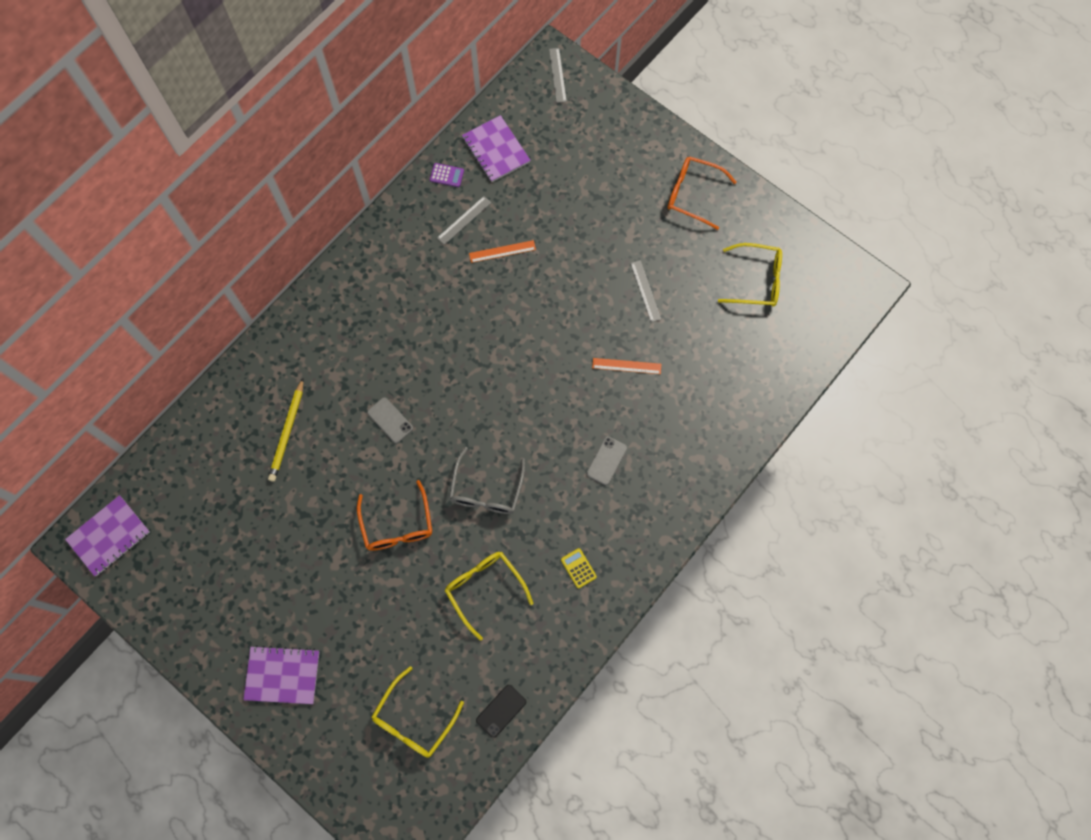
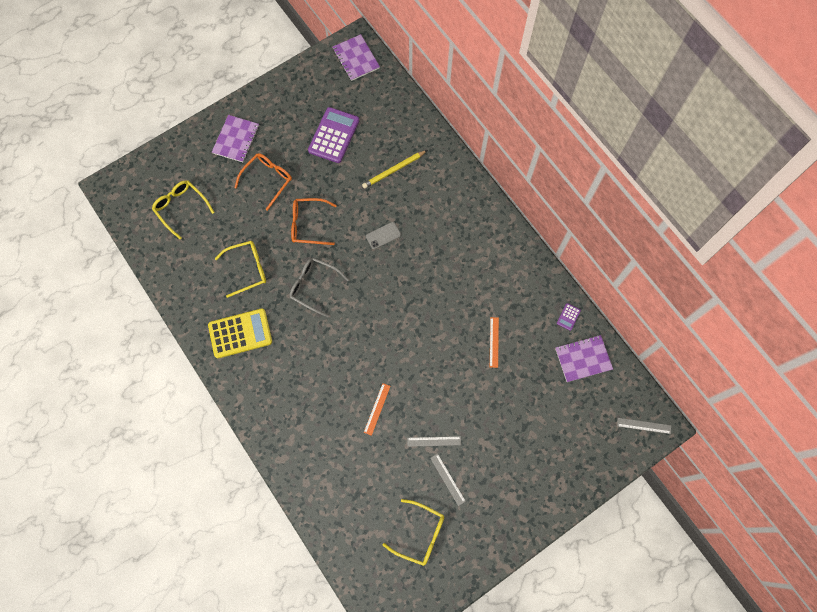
camera: 105 degrees right, 0 degrees up
yellow pencil [268,379,304,482] -> yellow pencil turned 60 degrees counterclockwise [362,150,427,189]
grey ruler [437,196,491,245] -> grey ruler moved to [430,454,466,506]
black phone [476,685,526,738] -> none
yellow calculator [561,548,597,588] -> yellow calculator [208,308,272,358], size x2.35
grey phone [586,436,627,485] -> none
orange glasses [668,156,737,230] -> orange glasses moved to [234,153,292,211]
yellow glasses [718,243,782,307] -> yellow glasses turned 90 degrees counterclockwise [382,499,444,566]
none -> purple calculator [308,107,359,163]

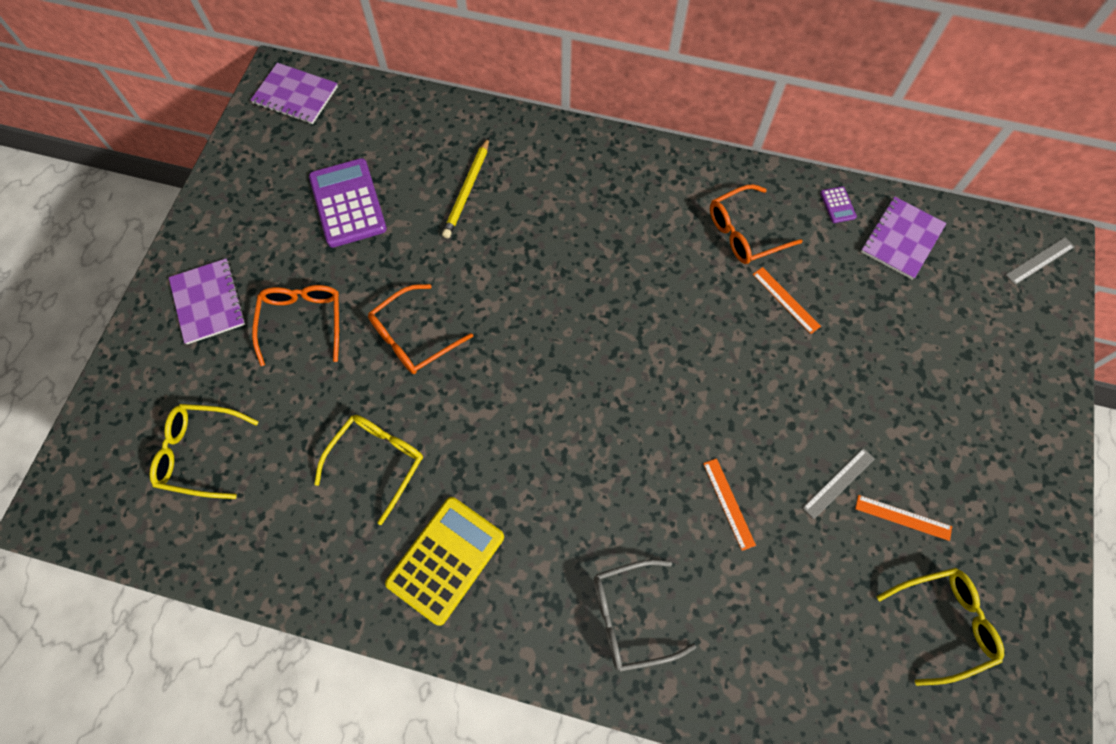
camera: 40 degrees left, 5 degrees down
grey glasses [289,258,349,317] -> grey glasses moved to [594,559,696,672]
grey phone [366,222,401,249] -> none
grey ruler [430,454,466,506] -> orange ruler [855,495,952,541]
none -> orange glasses [710,184,802,264]

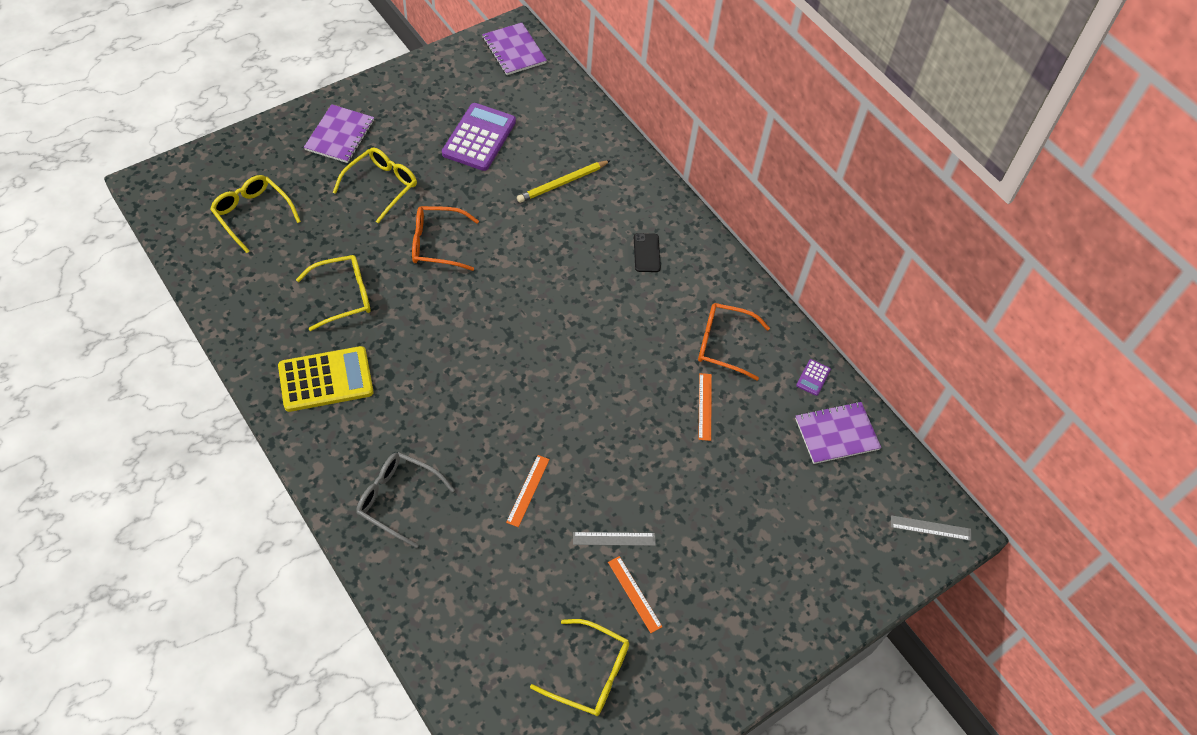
camera: 35 degrees right, 10 degrees down
orange glasses [252,285,339,366] -> yellow glasses [333,147,417,223]
none -> black phone [634,233,661,272]

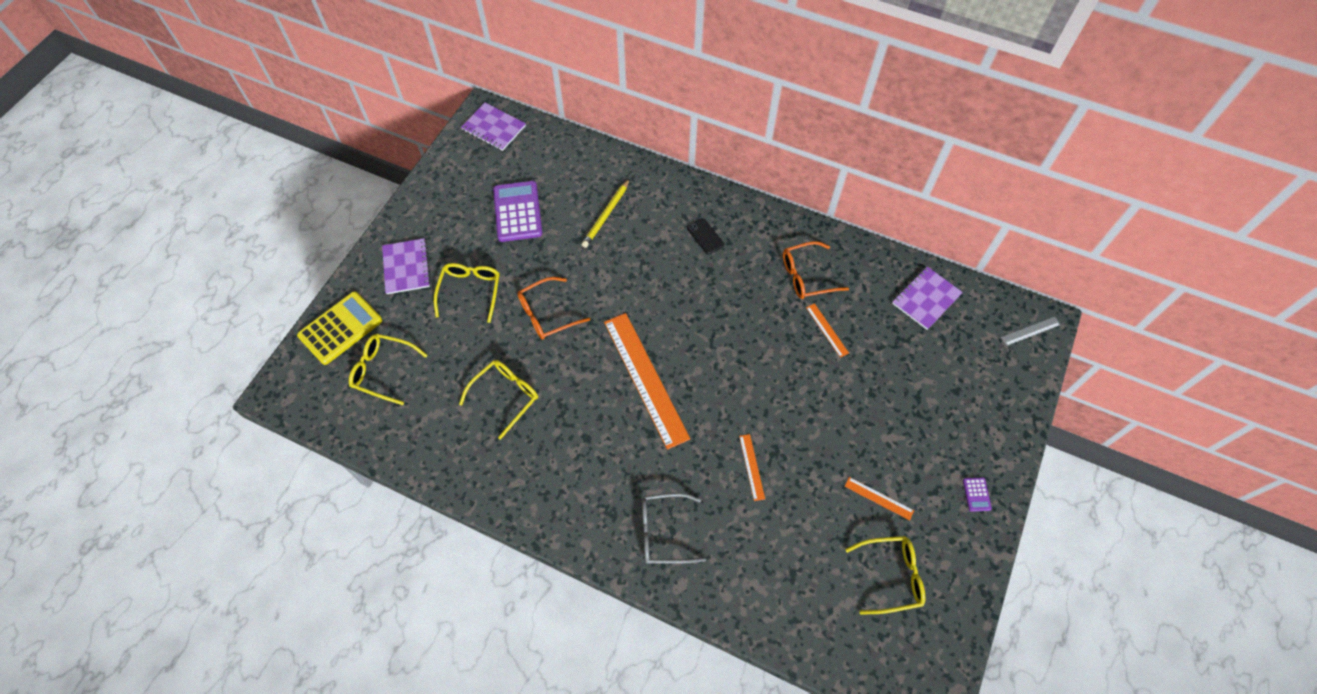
camera: 25 degrees left, 5 degrees up
yellow calculator [278,346,374,412] -> yellow calculator moved to [297,292,382,365]
grey ruler [573,532,656,546] -> none
purple calculator [796,359,831,396] -> purple calculator moved to [963,478,992,512]
none -> orange ruler [604,313,690,450]

